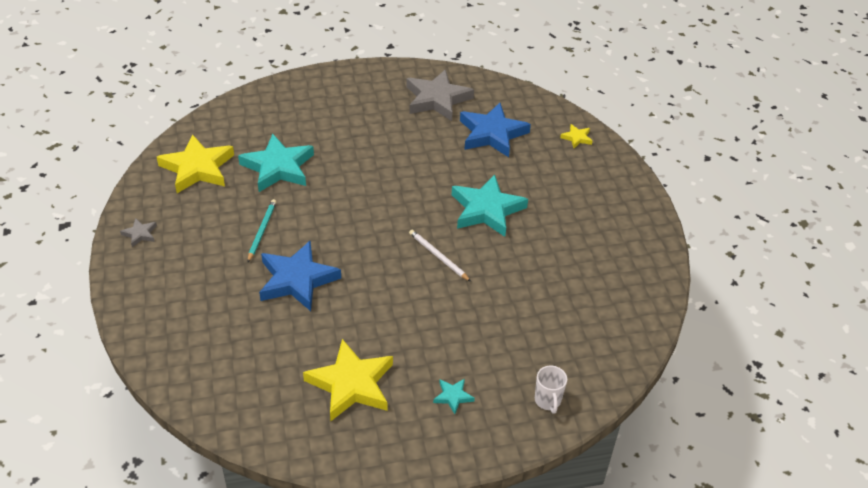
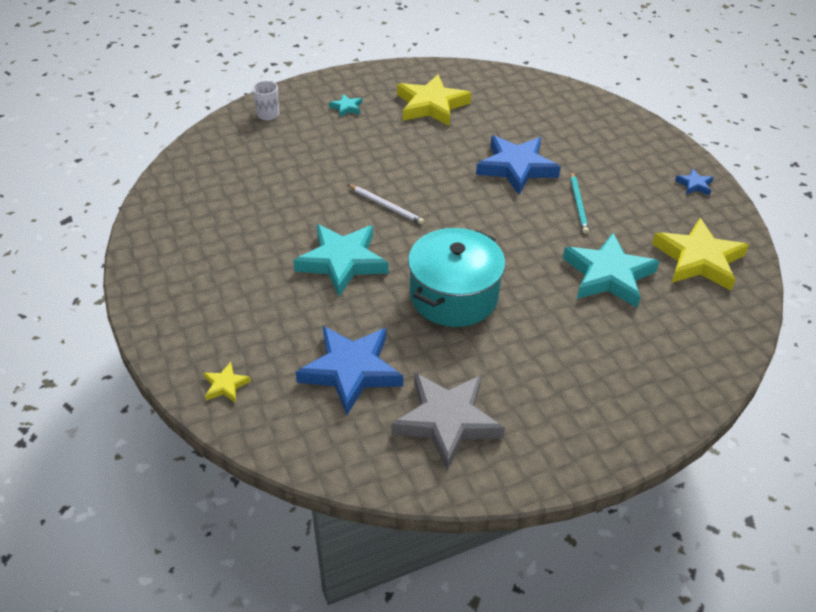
camera: 170 degrees right, 0 degrees up
grey star [120,218,157,247] -> blue star [675,168,714,196]
none -> turquoise pot [408,228,505,327]

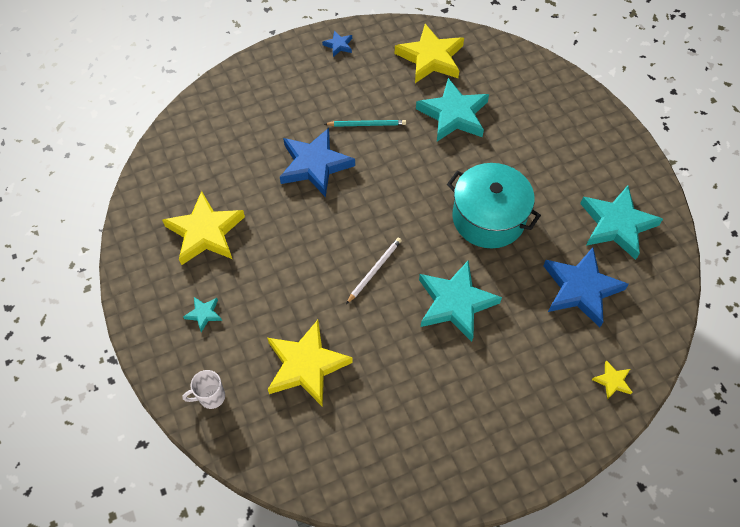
camera: 90 degrees left, 15 degrees up
grey star [391,373,505,470] -> turquoise star [580,186,663,260]
none -> yellow star [267,320,353,407]

